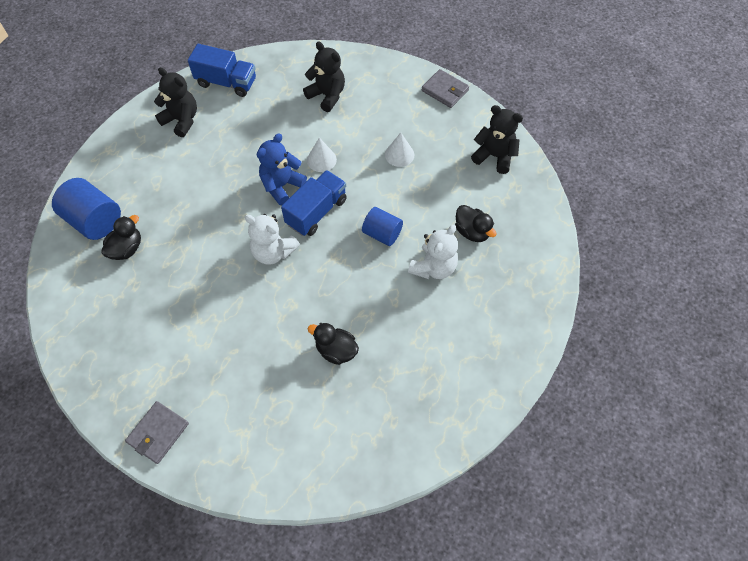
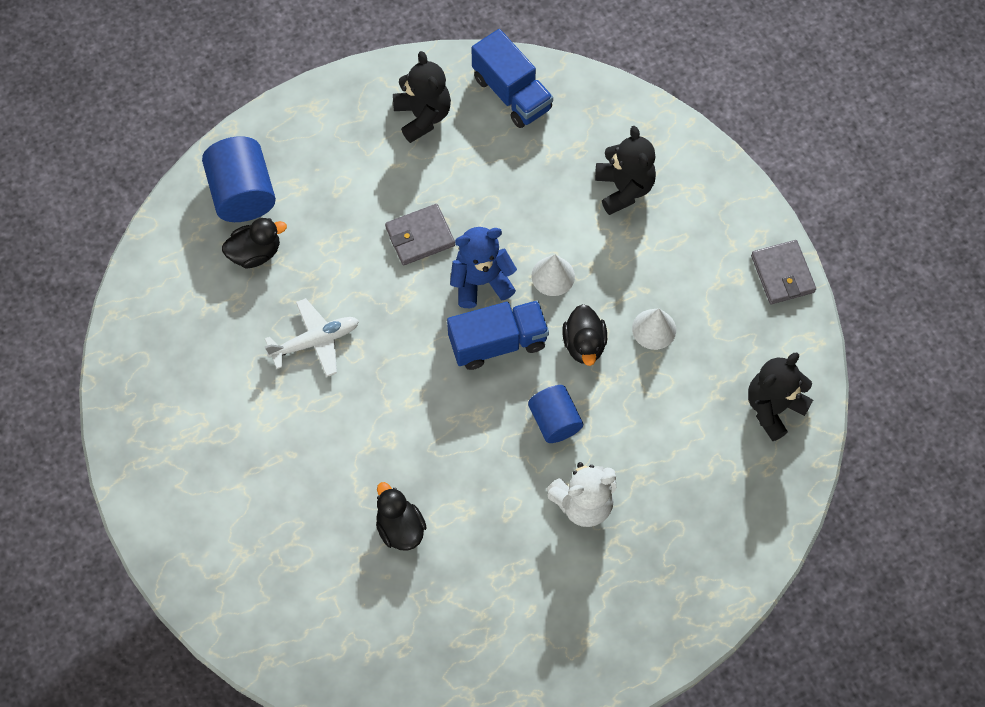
camera: 35 degrees right, 5 degrees up
grey wallet [125,401,189,464] -> grey wallet moved to [385,204,455,265]
white teddy bear [245,214,300,265] -> none
black duck [455,205,497,242] -> black duck moved to [562,304,607,366]
black teddy bear [471,105,523,174] -> black teddy bear turned 105 degrees counterclockwise [748,353,813,441]
none -> white plane [265,298,359,377]

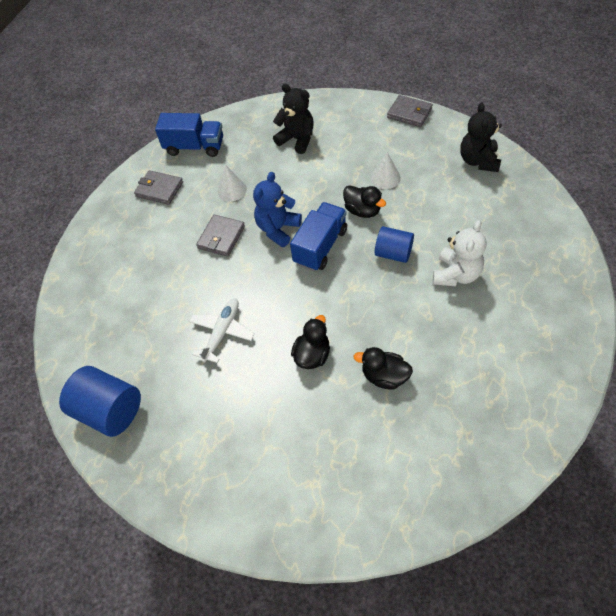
camera: 40 degrees left, 10 degrees down
blue cylinder [202,136,276,222] -> blue cylinder moved to [59,366,141,437]
black duck [222,218,287,269] -> black duck moved to [291,315,330,369]
black teddy bear [393,51,451,143] -> grey wallet [134,170,183,205]
white cone [531,254,575,296] -> white cone moved to [218,165,247,201]

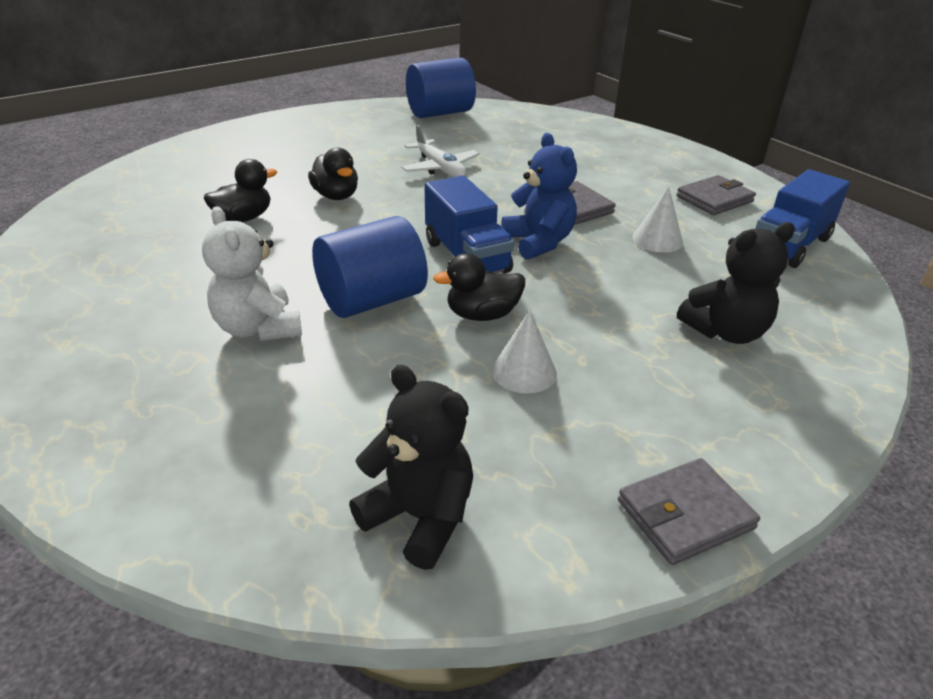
camera: 120 degrees right, 20 degrees down
blue cylinder [375,226,414,263] -> blue cylinder [312,216,428,318], size x1.53

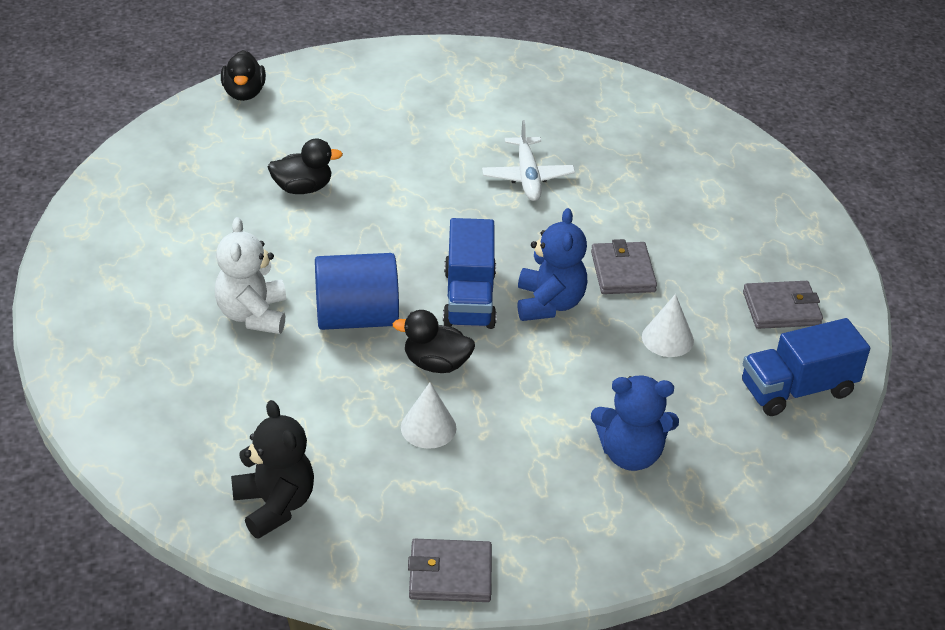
camera: 25 degrees right, 5 degrees up
black duck [308,147,358,200] -> black duck moved to [221,50,266,101]
blue cylinder [406,58,476,118] -> none
black teddy bear [677,222,795,344] -> blue teddy bear [591,376,679,471]

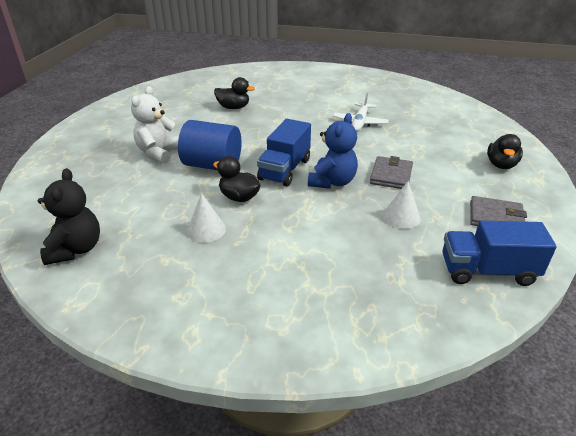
camera: 25 degrees right, 5 degrees down
black duck [221,50,266,101] -> black duck moved to [487,134,523,169]
grey wallet [408,539,492,602] -> none
blue teddy bear [591,376,679,471] -> none

